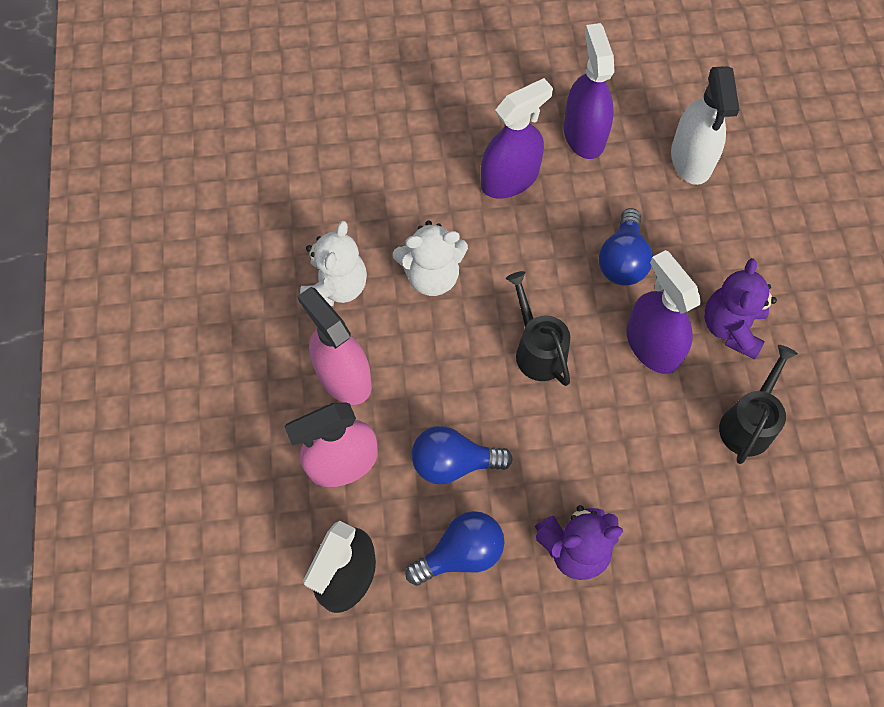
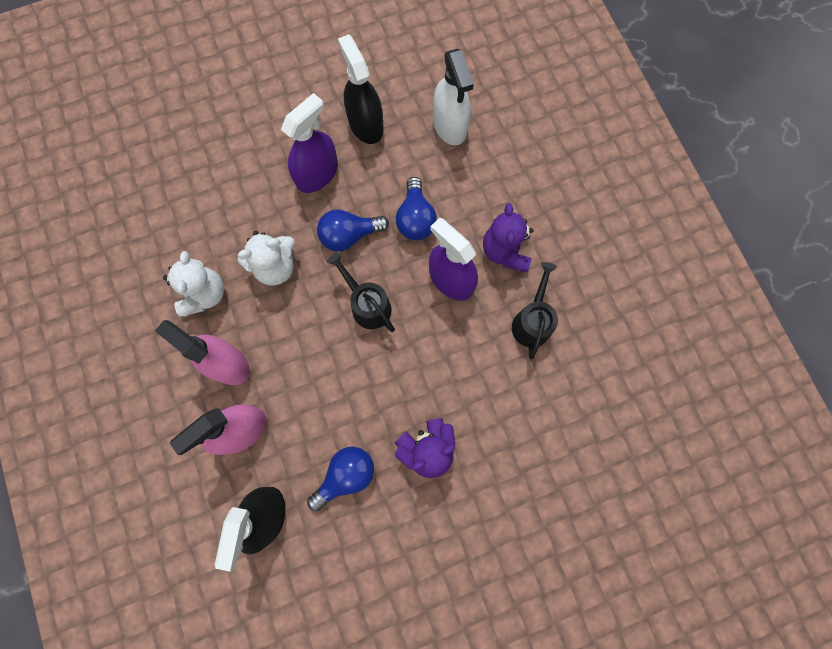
camera: 15 degrees left, 10 degrees up
blue light bulb [411,426,513,485] -> blue light bulb moved to [317,209,389,252]
purple spray bottle [564,23,615,159] -> black spray bottle [338,34,384,144]

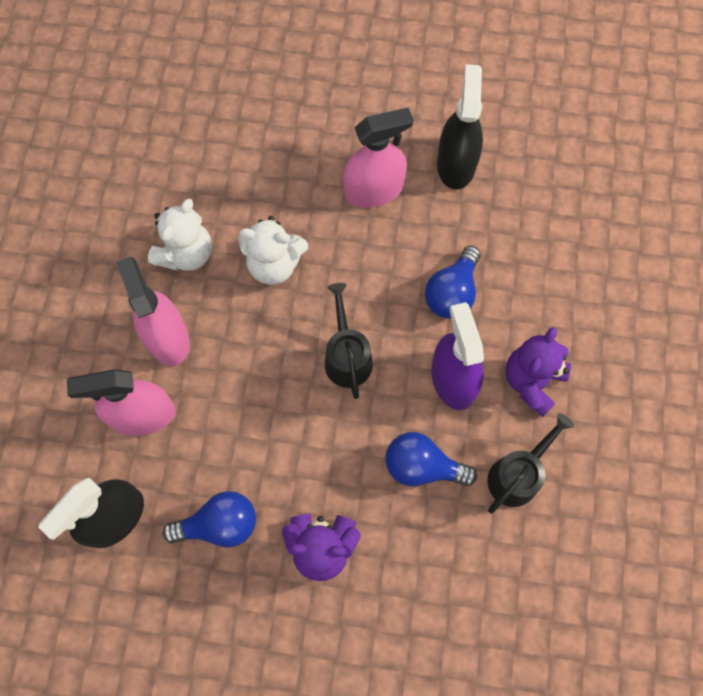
camera: 30 degrees right, 5 degrees down
purple spray bottle [281,93,338,193] -> pink spray bottle [343,107,413,208]
blue light bulb [317,209,389,252] -> blue light bulb moved to [386,432,477,486]
white spray bottle [433,49,474,145] -> none

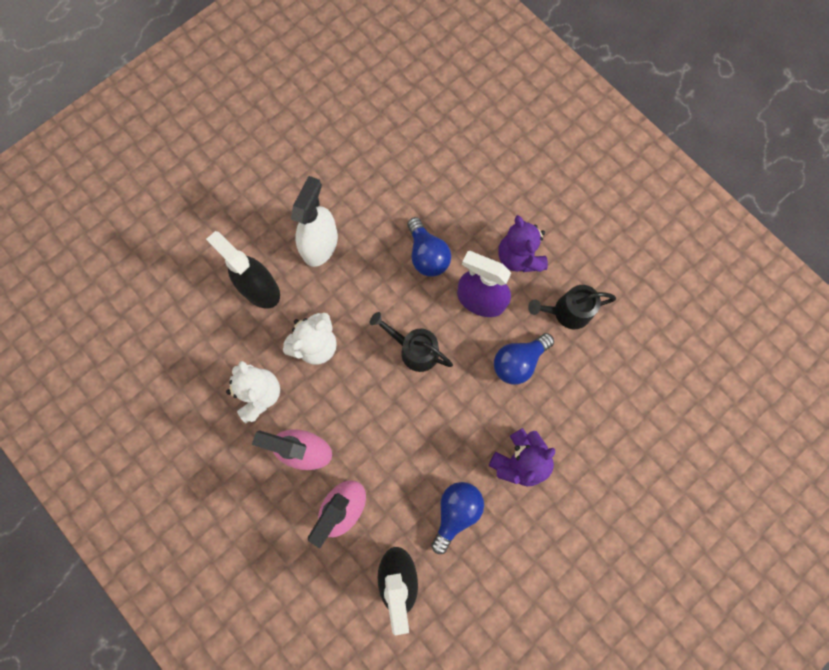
camera: 50 degrees left, 5 degrees up
pink spray bottle [343,107,413,208] -> white spray bottle [291,176,338,267]
black spray bottle [437,64,483,190] -> black spray bottle moved to [206,231,280,309]
black watering can [487,413,574,514] -> black watering can turned 90 degrees counterclockwise [528,285,616,329]

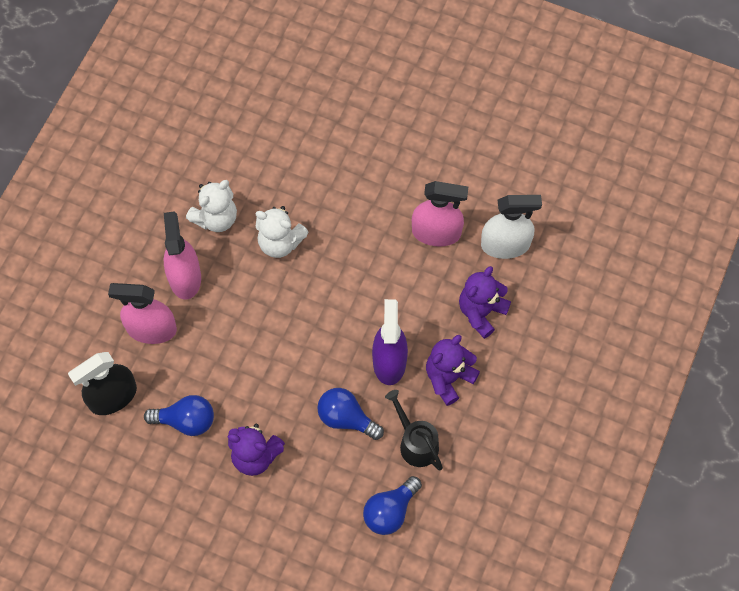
camera: 65 degrees right, 10 degrees down
black spray bottle [206,231,280,309] -> none
white spray bottle [291,176,338,267] -> white spray bottle moved to [481,195,542,259]
black watering can [370,312,453,372] -> none
blue light bulb [407,217,451,277] -> blue light bulb moved to [363,476,422,535]
none -> pink spray bottle [412,181,468,247]
none -> purple teddy bear [459,266,511,339]

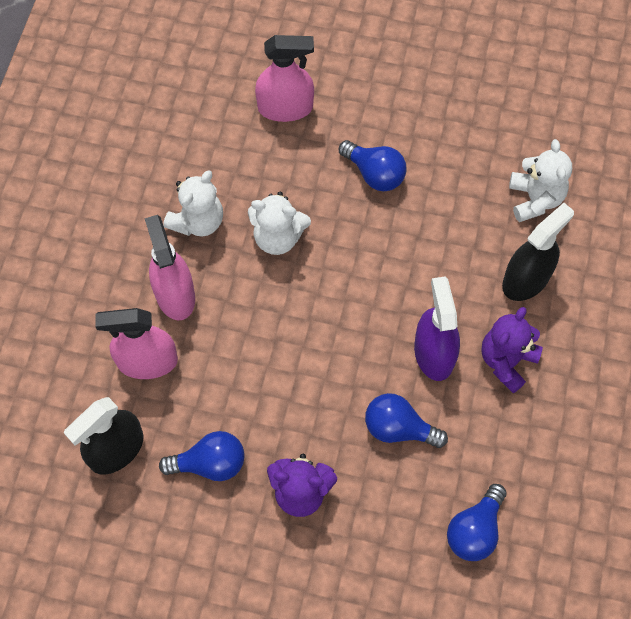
camera: 10 degrees left, 0 degrees up
black watering can [385,390,443,471] -> none
pink spray bottle [412,181,468,247] -> pink spray bottle moved to [255,35,314,122]
purple teddy bear [459,266,511,339] -> black spray bottle [502,203,574,301]
white spray bottle [481,195,542,259] -> white teddy bear [509,139,572,222]
none -> blue light bulb [339,140,406,191]

